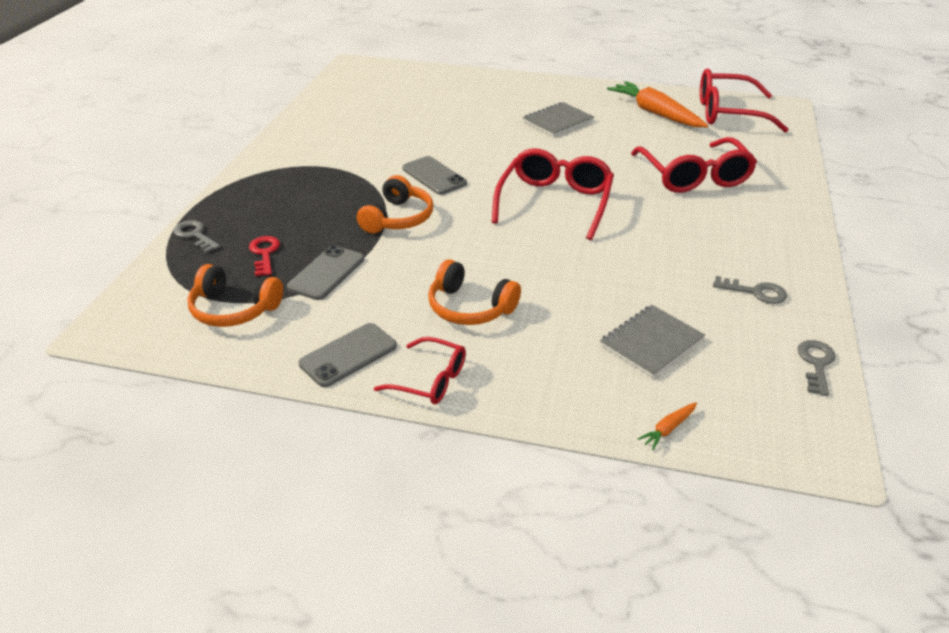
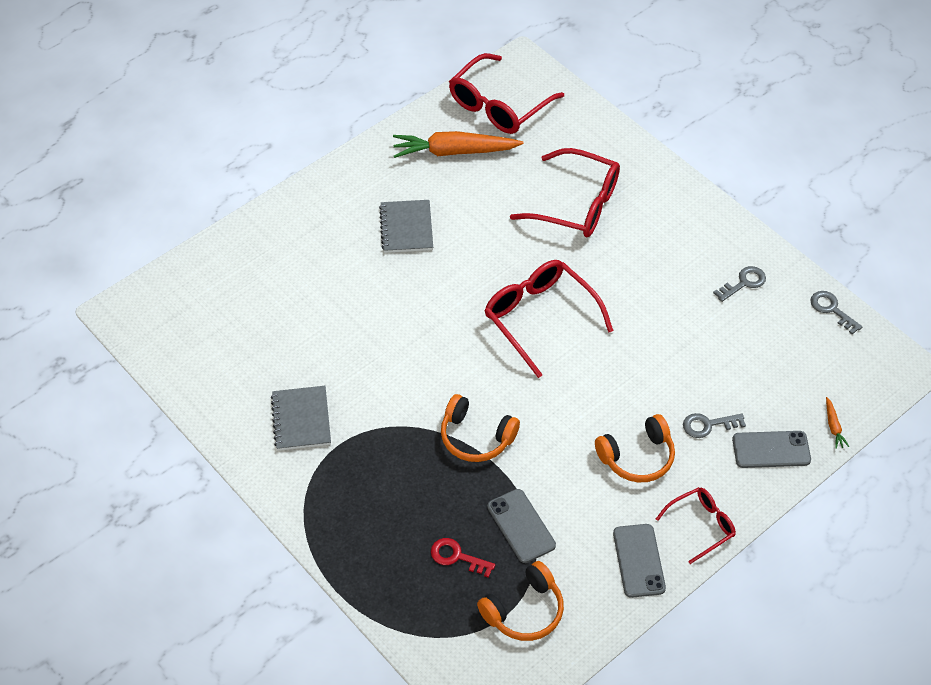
camera: 55 degrees left, 15 degrees up
grey key [173,220,221,253] -> grey key moved to [683,413,746,438]
orange headphones [357,175,433,233] -> orange headphones turned 150 degrees clockwise [441,394,520,462]
grey phone [402,156,467,195] -> grey phone moved to [732,431,811,468]
grey notebook [600,305,705,378] -> grey notebook moved to [271,386,331,451]

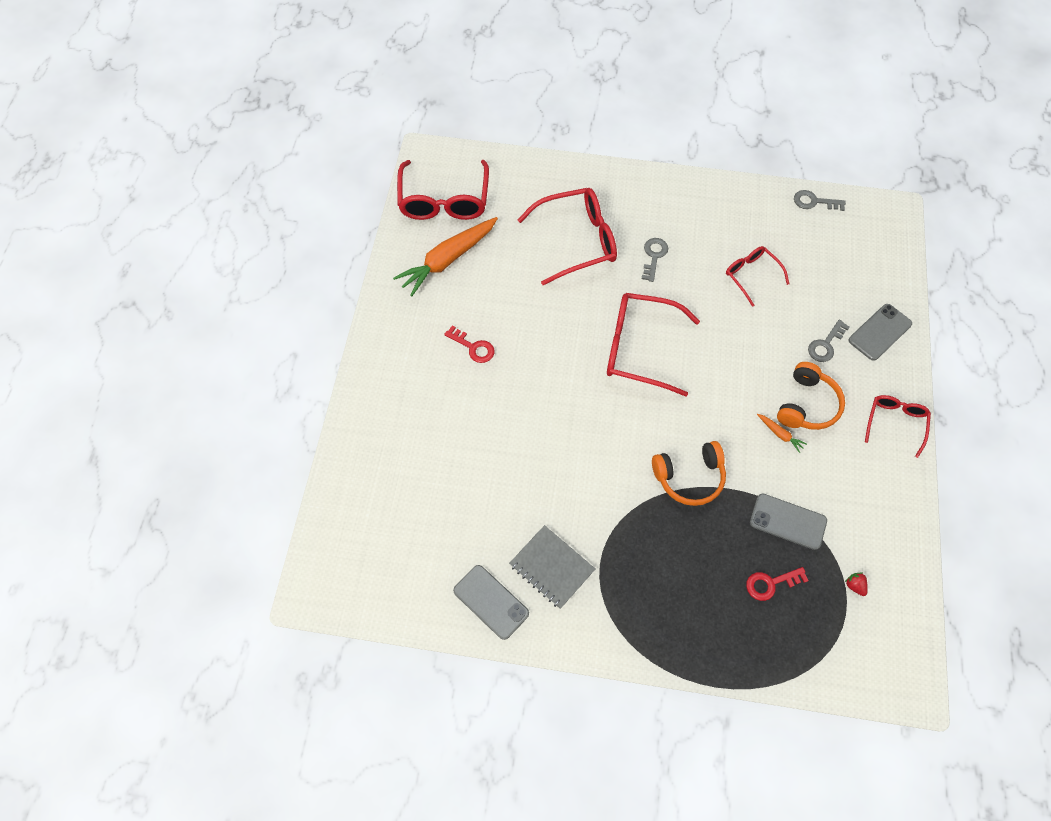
camera: 40 degrees left, 10 degrees up
grey notebook [379,200,433,253] -> red key [444,325,495,363]
orange headphones [477,561,564,641] -> red strawberry [845,573,868,596]
grey phone [613,524,666,598] -> grey phone moved to [453,565,529,640]
grey key [713,266,766,302] -> grey key moved to [642,238,668,282]
orange carrot [826,397,849,449] -> orange carrot moved to [757,414,807,453]
none -> red glasses [726,246,789,307]

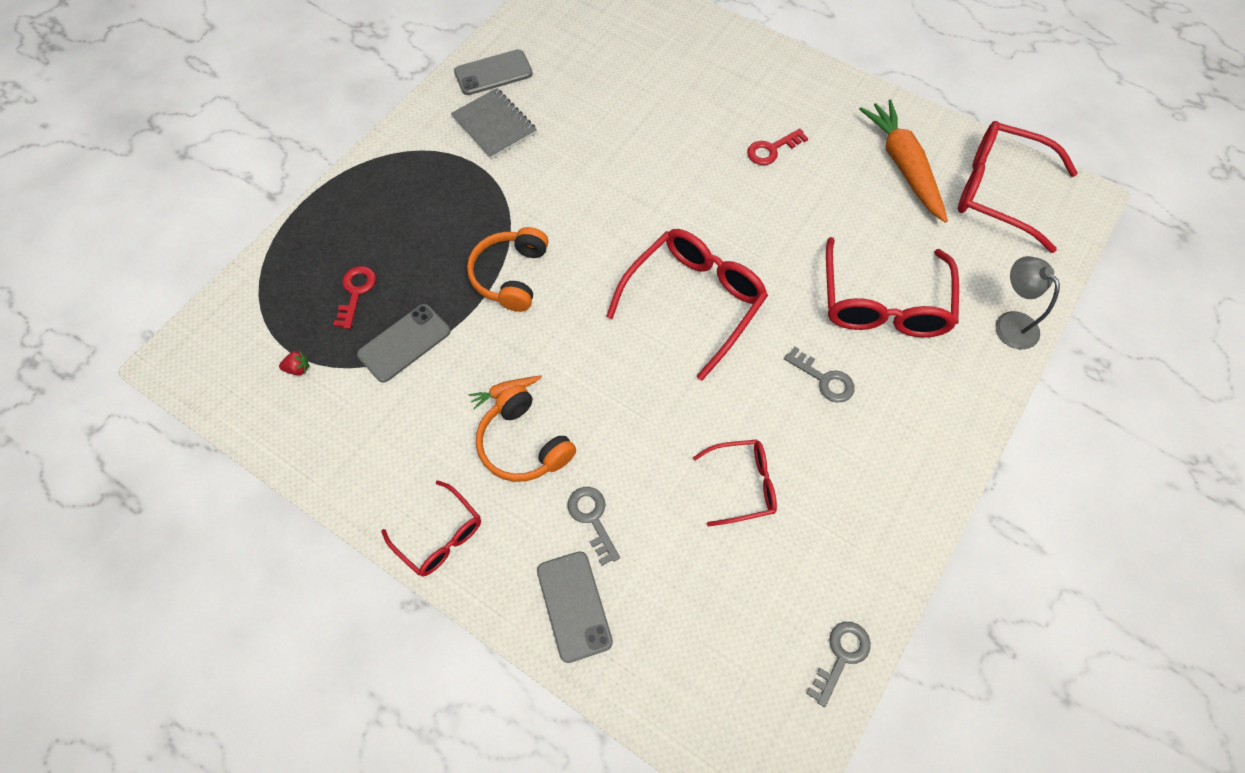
camera: 115 degrees right, 0 degrees up
grey notebook [509,525,595,609] -> grey notebook turned 75 degrees clockwise [451,88,537,159]
none -> grey lamp [996,256,1060,349]

